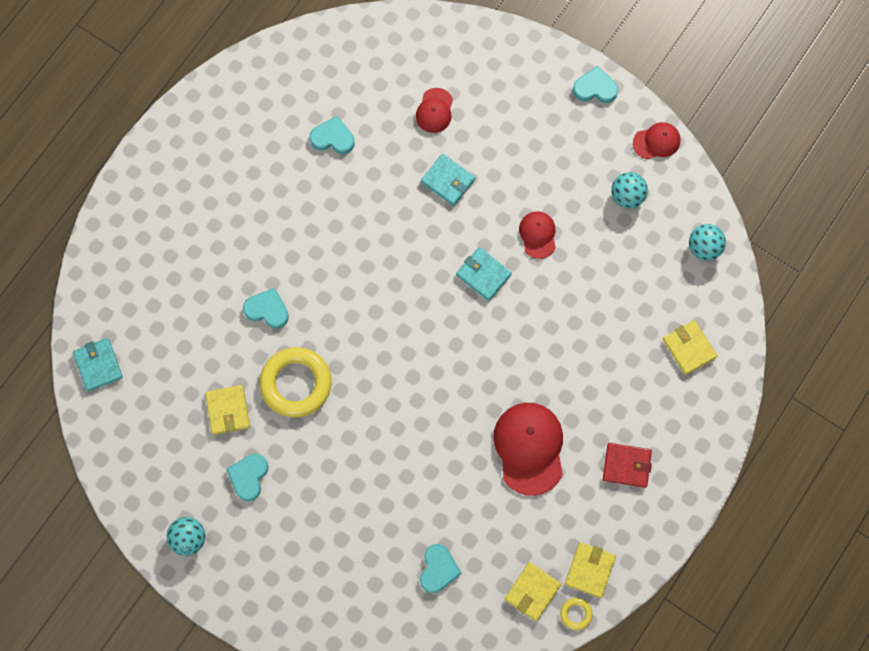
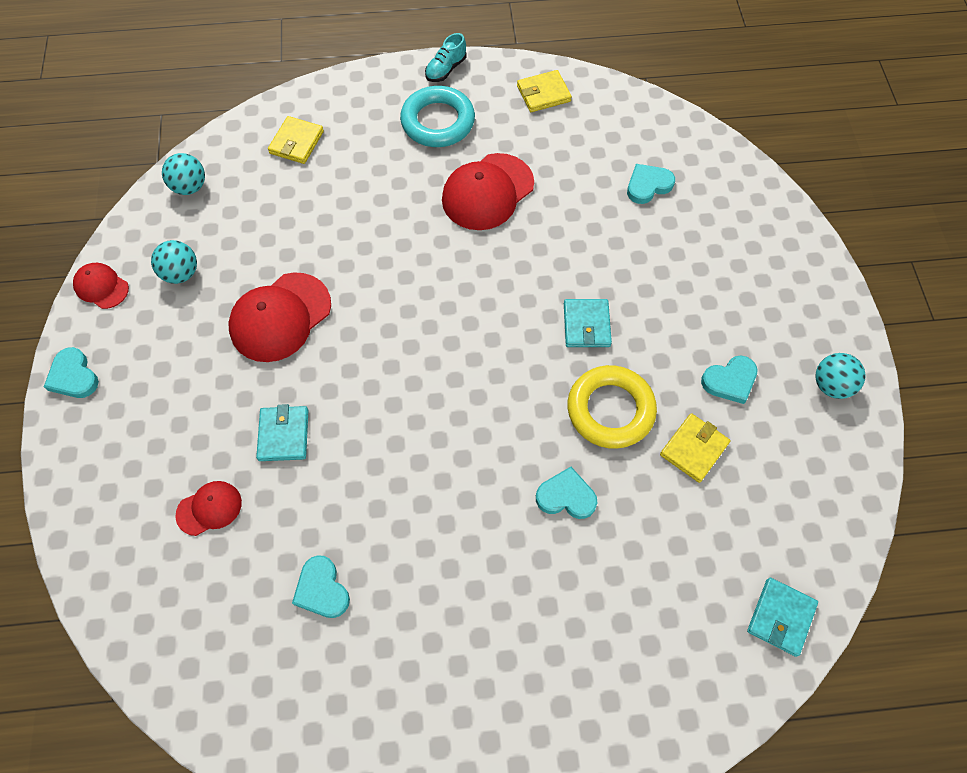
camera: 130 degrees left, 10 degrees down
turquoise heart [243,288,289,329] -> turquoise heart turned 120 degrees clockwise [536,467,597,519]
turquoise wallet [456,247,512,301] -> turquoise wallet moved to [564,299,612,347]
yellow wallet [504,562,561,621] -> none
red cap [519,211,556,259] -> red cap [228,272,331,362], size x1.84
yellow ring [560,598,593,630] -> none
red wallet [603,443,652,488] -> turquoise ring [400,86,475,147]
none -> turquoise shoe [425,33,467,82]

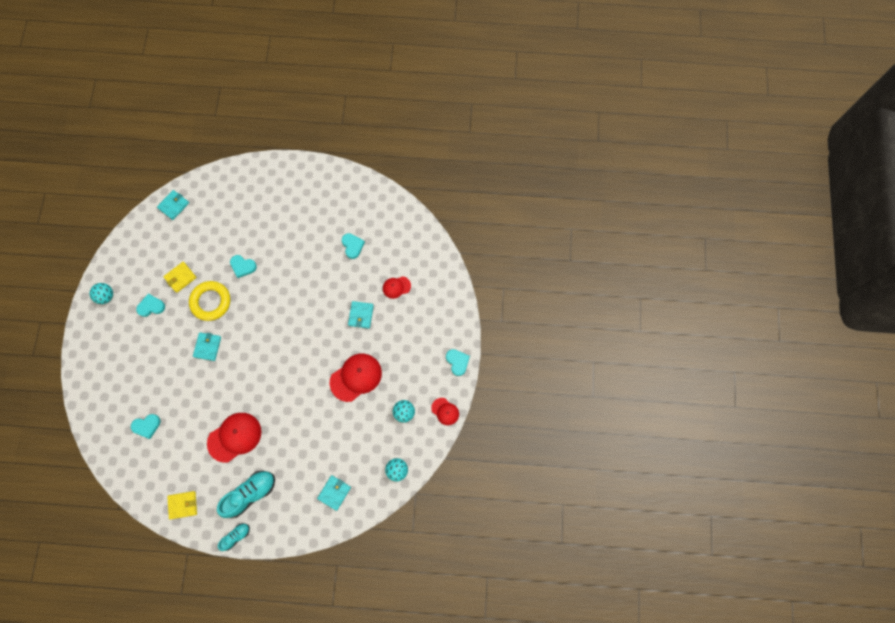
camera: 170 degrees left, 10 degrees up
yellow wallet [268,116,324,164] -> turquoise wallet [317,475,351,511]
turquoise ring [400,86,475,147] -> turquoise shoe [217,471,275,518]

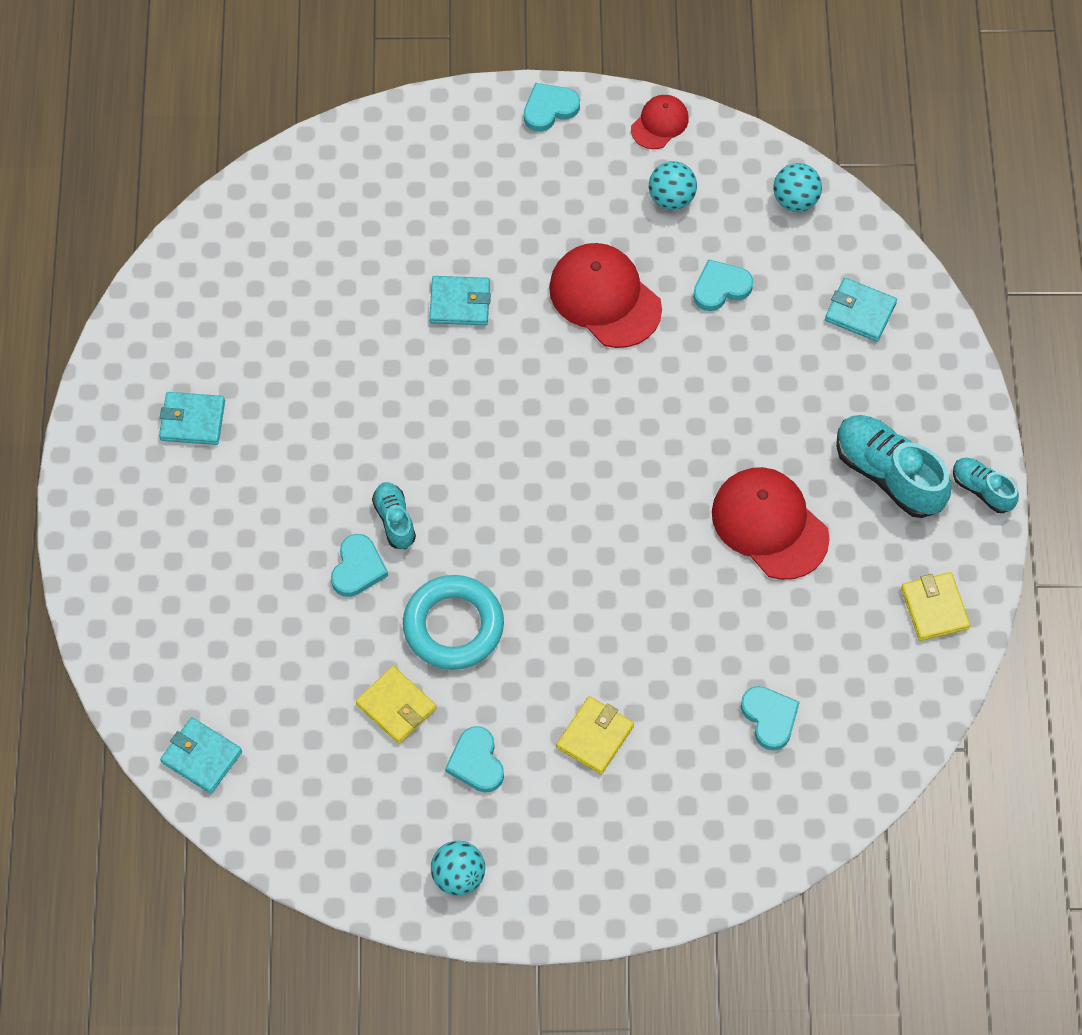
camera: 95 degrees left, 10 degrees down
yellow ring [189,281,230,321] -> turquoise ring [403,575,504,670]
turquoise wallet [193,333,221,361] -> turquoise wallet moved to [159,392,225,445]
turquoise heart [342,233,365,259] -> turquoise heart moved to [693,259,753,311]
red cap [383,276,411,299] -> none
none -> turquoise shoe [372,482,416,549]
none -> yellow wallet [556,696,634,774]

